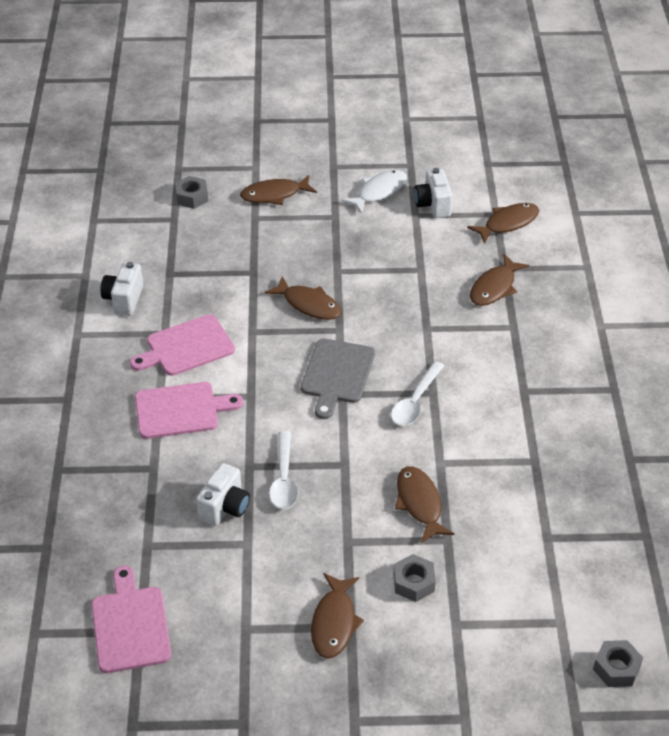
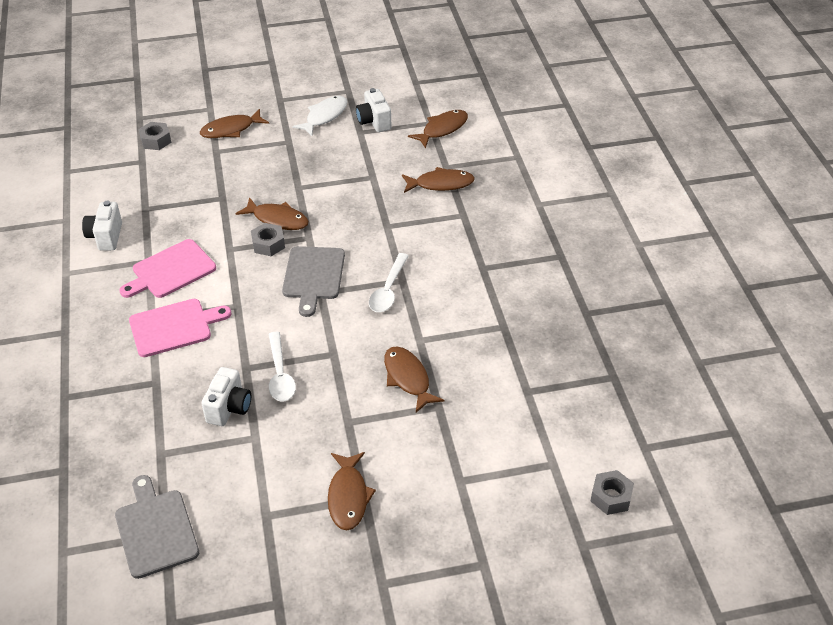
camera: 10 degrees left, 0 degrees up
pink cutting board [92,566,171,673] -> grey cutting board [115,475,199,579]
grey nut [394,554,436,602] -> grey nut moved to [251,223,285,256]
brown fish [470,254,529,306] -> brown fish turned 120 degrees counterclockwise [402,167,475,193]

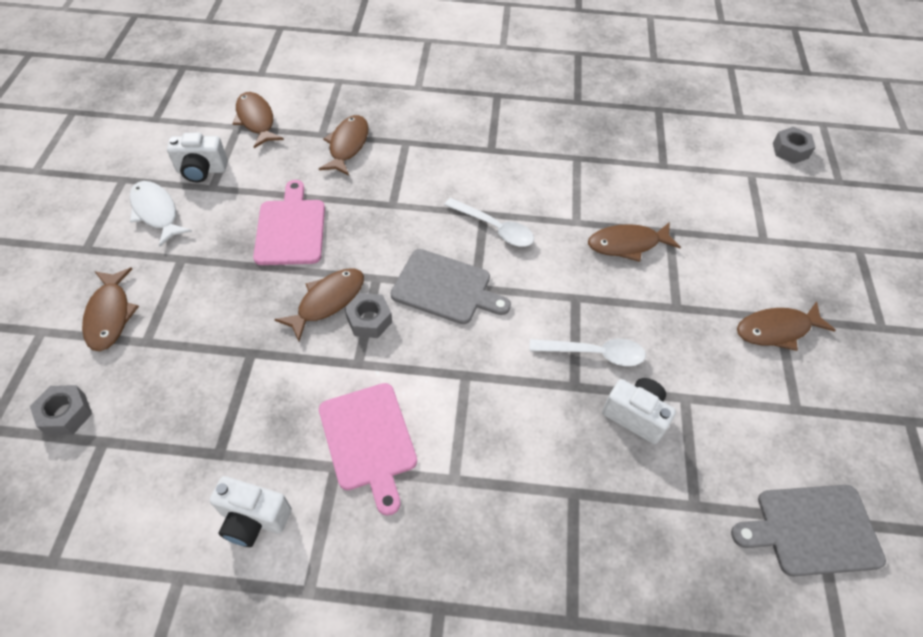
camera: 75 degrees left, 10 degrees up
pink cutting board [129,299,231,357] -> pink cutting board moved to [253,180,325,265]
brown fish [328,452,376,530] -> brown fish turned 150 degrees clockwise [737,301,836,351]

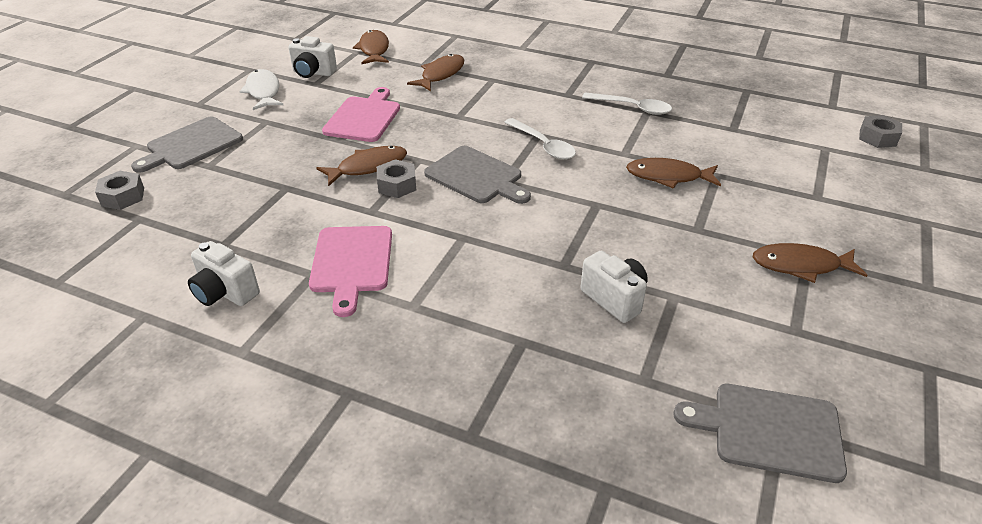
camera: 20 degrees right, 15 degrees down
brown fish [82,268,139,351] -> grey cutting board [131,117,243,173]
white spoon [529,339,646,366] -> white spoon moved to [582,92,672,115]

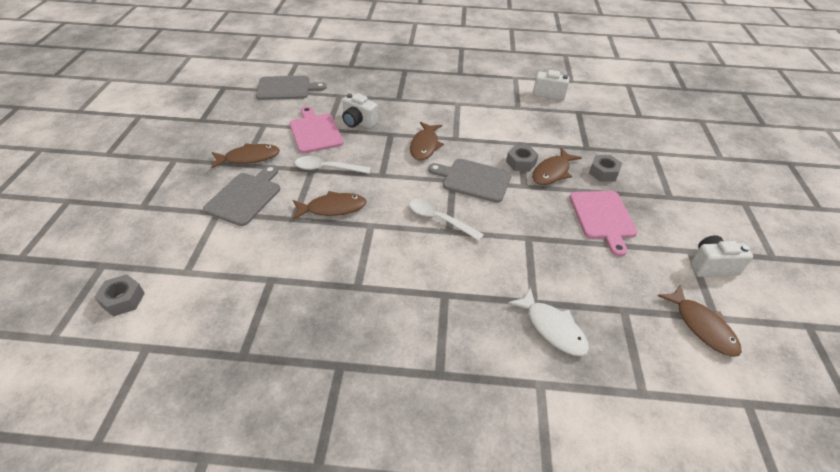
camera: 160 degrees right, 5 degrees up
grey nut [95,171,144,210] -> grey nut moved to [589,155,622,182]
grey cutting board [131,117,243,173] -> grey cutting board moved to [203,165,280,226]
white fish [239,69,283,110] -> white fish moved to [508,287,589,356]
pink cutting board [309,226,392,317] -> pink cutting board moved to [289,106,344,153]
brown fish [407,54,464,91] -> brown fish moved to [410,122,444,160]
white spoon [582,92,672,115] -> white spoon moved to [295,156,371,174]

